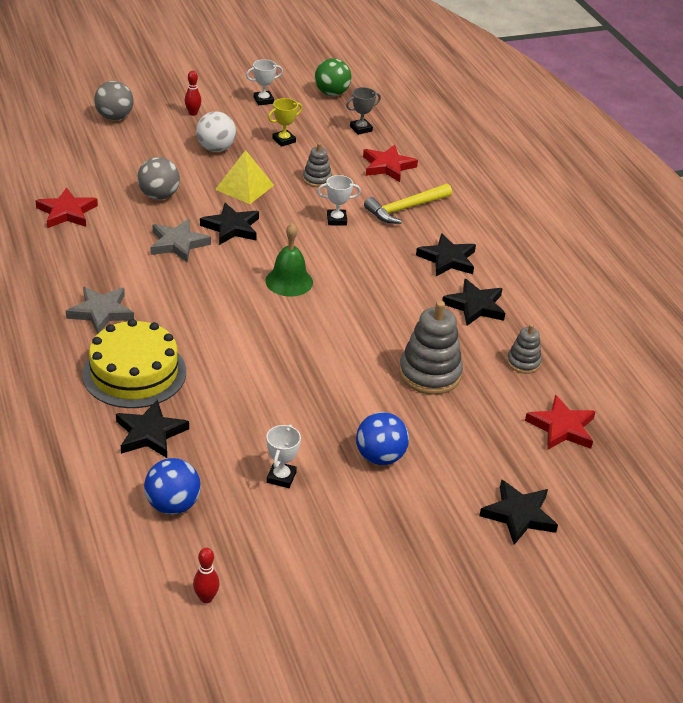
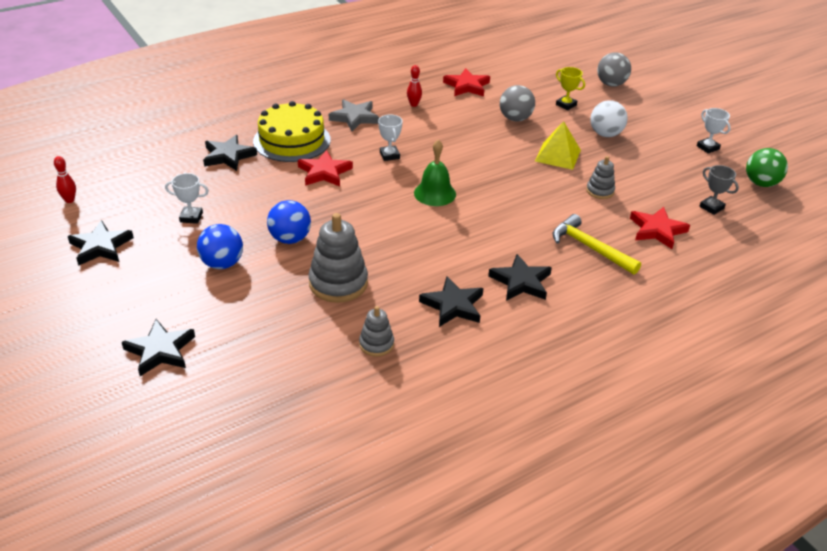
camera: 80 degrees right, 0 degrees up
blue ball [144,458,201,514] -> blue ball moved to [267,200,311,244]
grey star [150,219,211,263] -> none
red bowling pin [185,71,201,116] -> red bowling pin moved to [407,65,422,107]
black star [200,203,259,245] -> black star moved to [68,220,134,266]
yellow trophy [268,98,302,147] -> yellow trophy moved to [556,67,585,110]
white trophy [317,175,361,226] -> white trophy moved to [378,115,403,161]
red star [525,395,596,450] -> red star moved to [298,150,353,187]

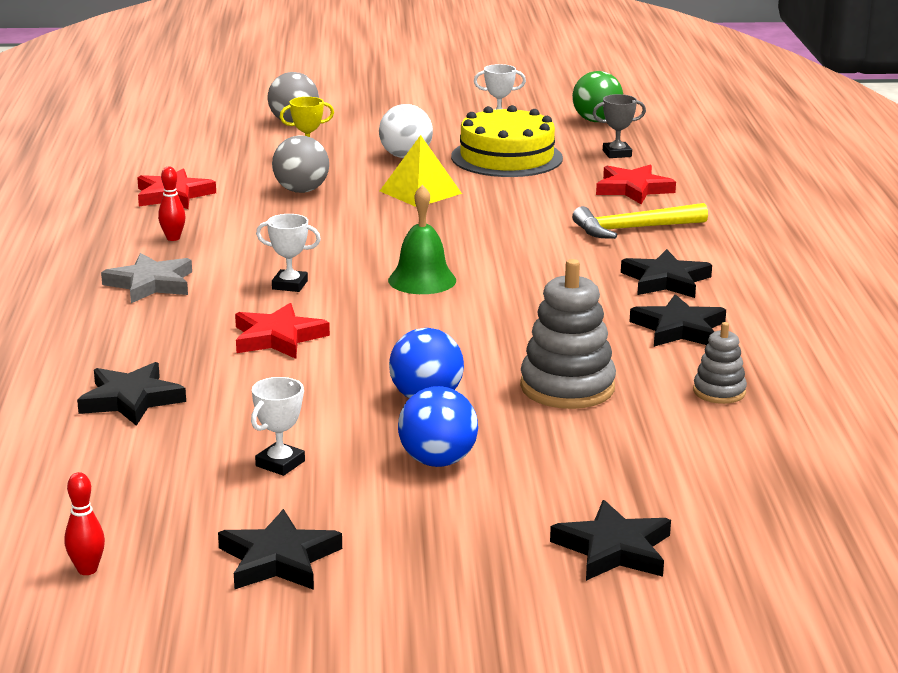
camera: 60 degrees left, 15 degrees down
yellow cake [253,101,331,162] -> yellow cake moved to [451,105,563,177]
grey stacking toy [586,156,615,199] -> none

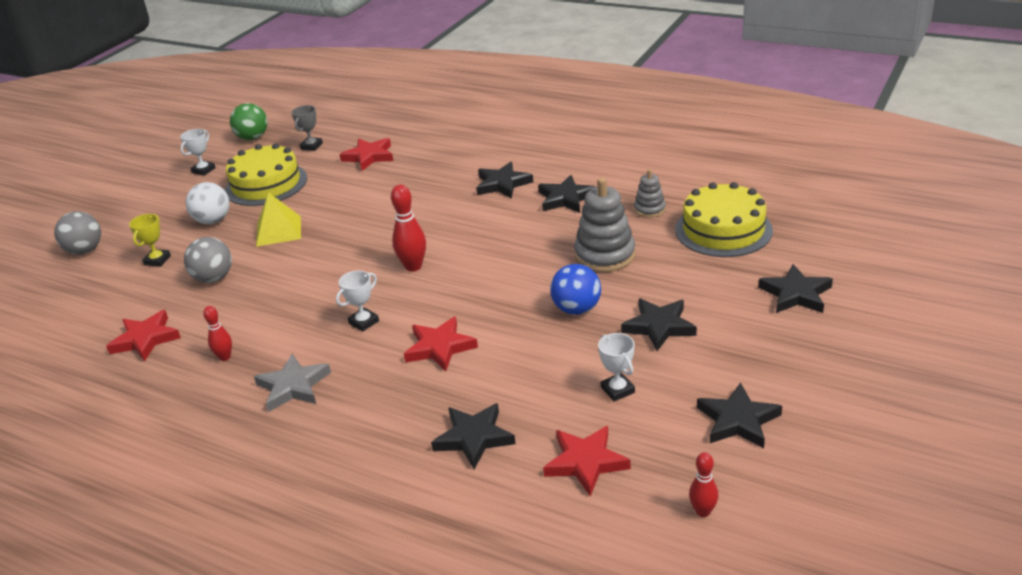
camera: 55 degrees left, 10 degrees up
green bell [388,185,456,294] -> red bowling pin [391,185,426,272]
blue ball [398,386,478,467] -> black star [621,298,697,351]
yellow hammer [572,203,708,239] -> none
none -> red star [543,426,631,496]
none -> yellow cake [675,182,773,257]

